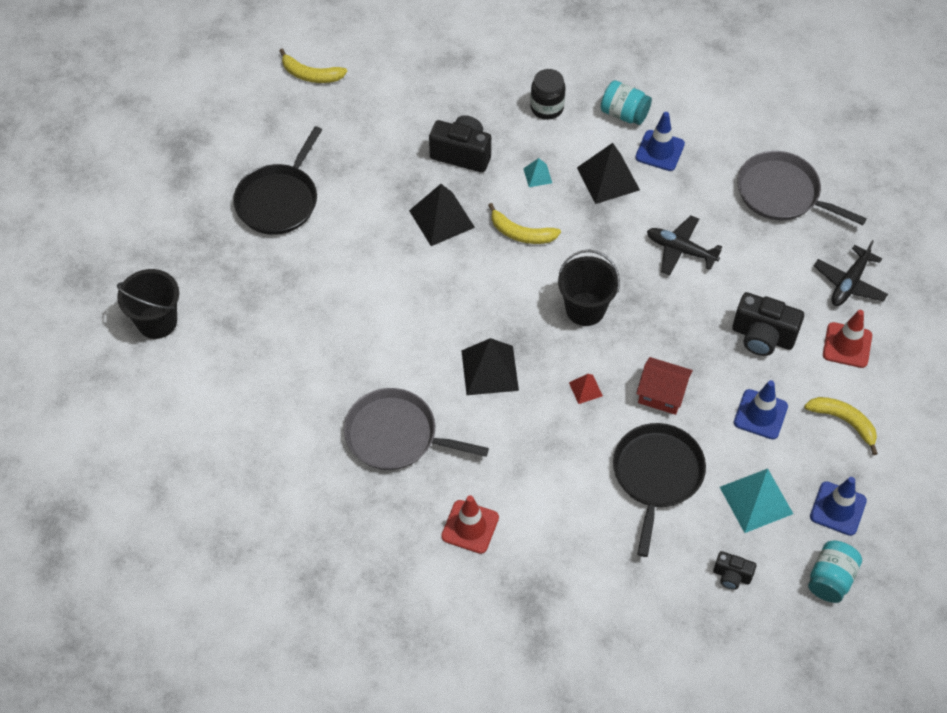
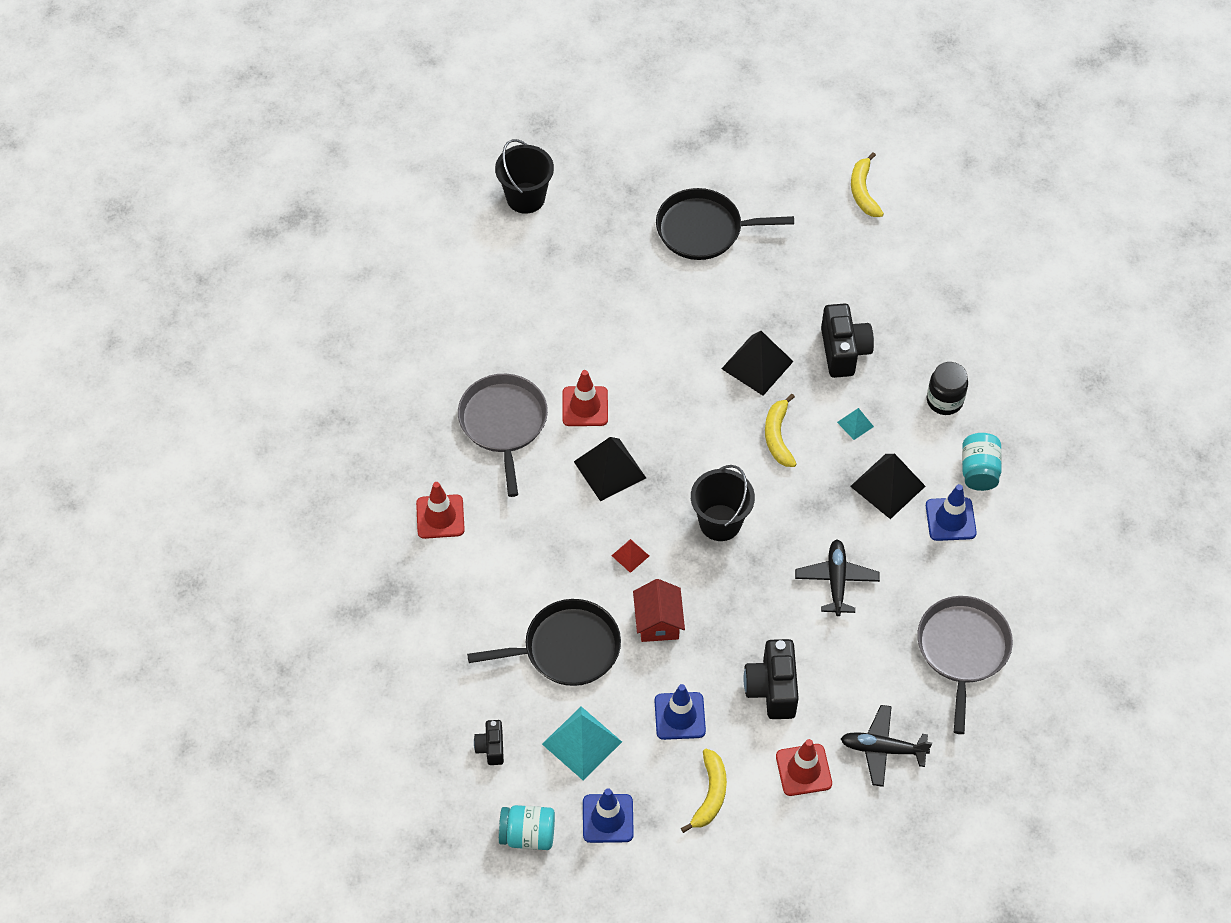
camera: 65 degrees right, 0 degrees up
none -> red traffic cone [562,370,608,426]

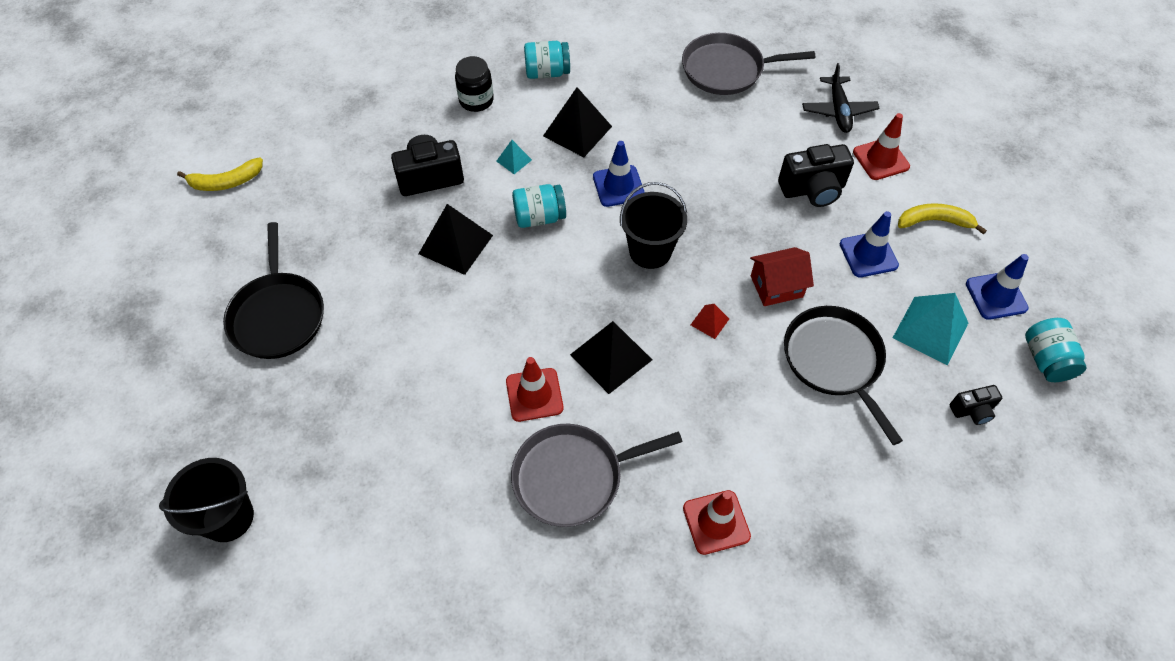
camera: 100 degrees left, 0 degrees up
yellow banana [765,394,796,467] -> turquoise jar [512,184,566,228]
black plane [795,540,880,616] -> none
blue traffic cone [926,484,977,541] -> blue traffic cone moved to [593,141,645,207]

